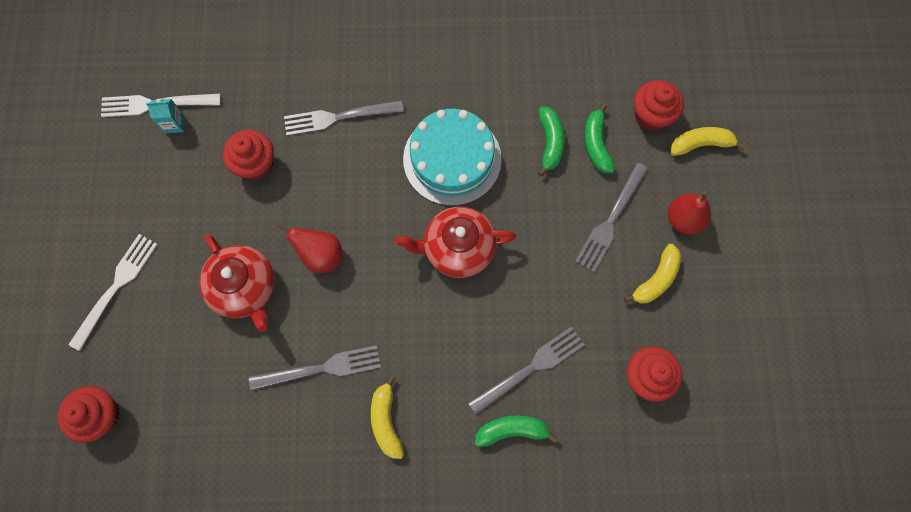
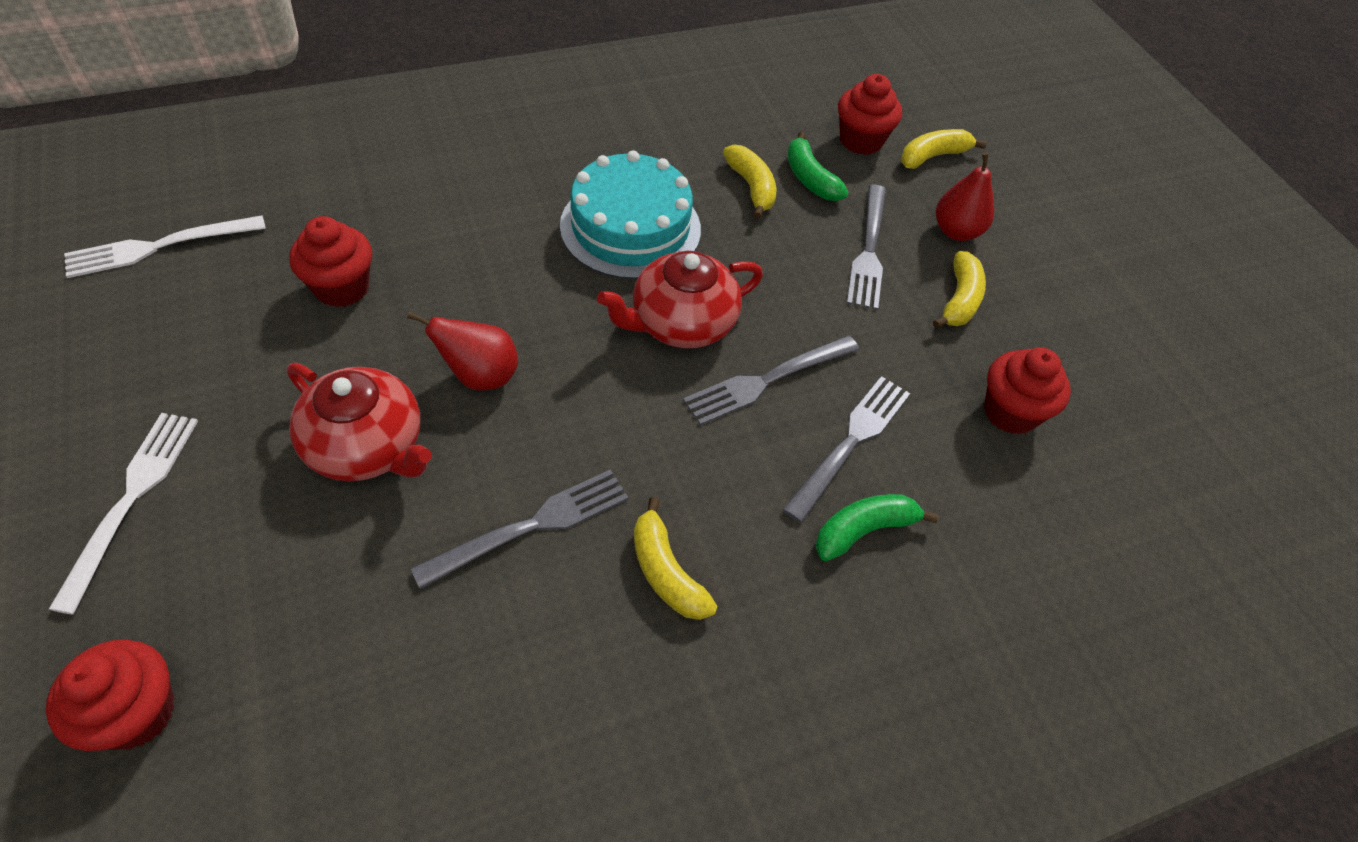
camera: 25 degrees left, 20 degrees down
turquoise carton [146,99,184,133] -> none
grey fork [284,100,404,136] -> grey fork moved to [683,336,859,426]
green banana [538,106,565,177] -> yellow banana [723,145,776,219]

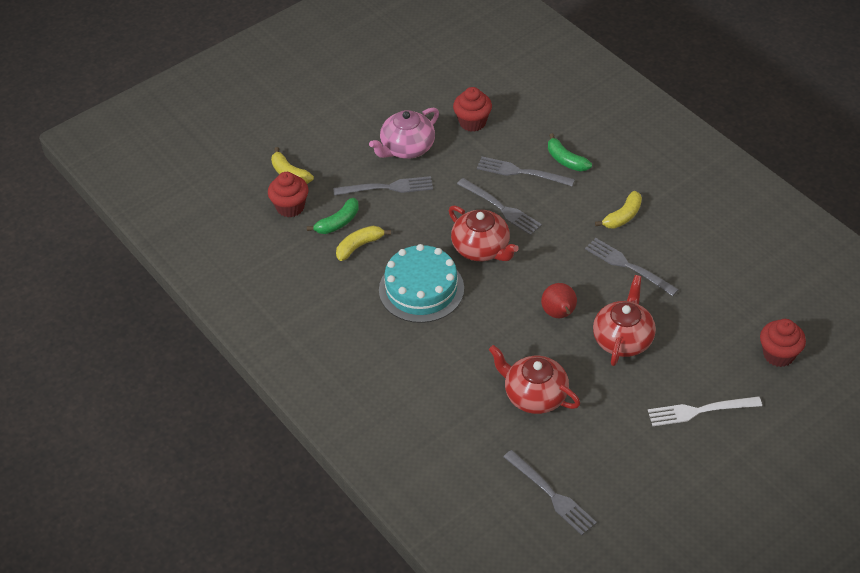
camera: 100 degrees left, 5 degrees down
white fork [64,215,266,278] -> grey fork [504,450,597,535]
red cupcake [289,216,372,307] -> red teapot [489,345,580,414]
yellow banana [933,251,986,329] -> pink teapot [369,107,439,159]
red pear [936,152,994,241] -> none

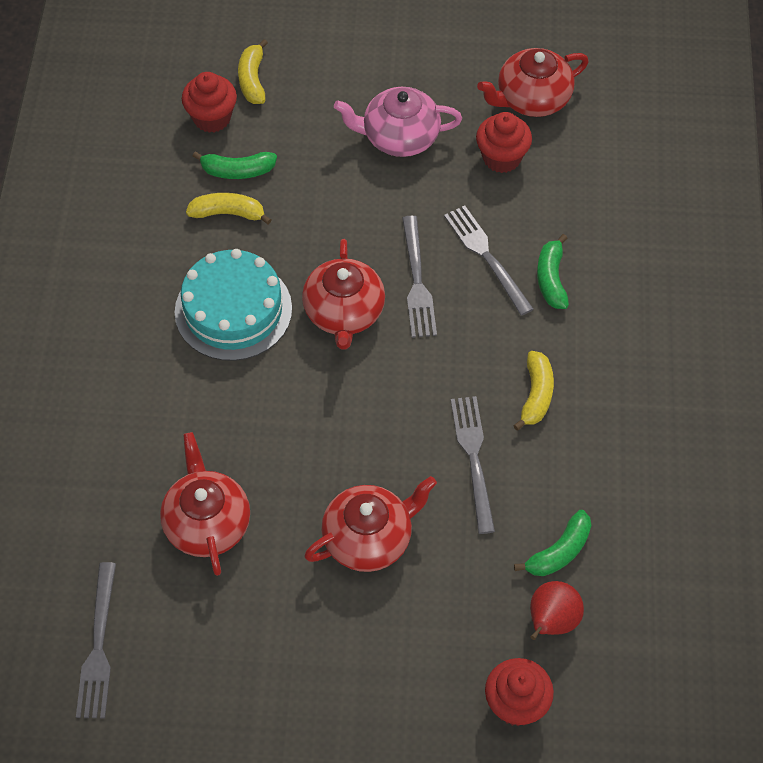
camera: 40 degrees right, 10 degrees up
grey fork [333,176,433,196] -> none
red pear [541,283,577,318] -> red pear moved to [530,581,584,640]
yellow banana [595,191,642,229] -> yellow banana turned 75 degrees counterclockwise [513,351,554,431]
white fork [648,396,762,426] -> none
none -> red teapot [477,48,589,117]
none -> green banana [514,510,591,576]

